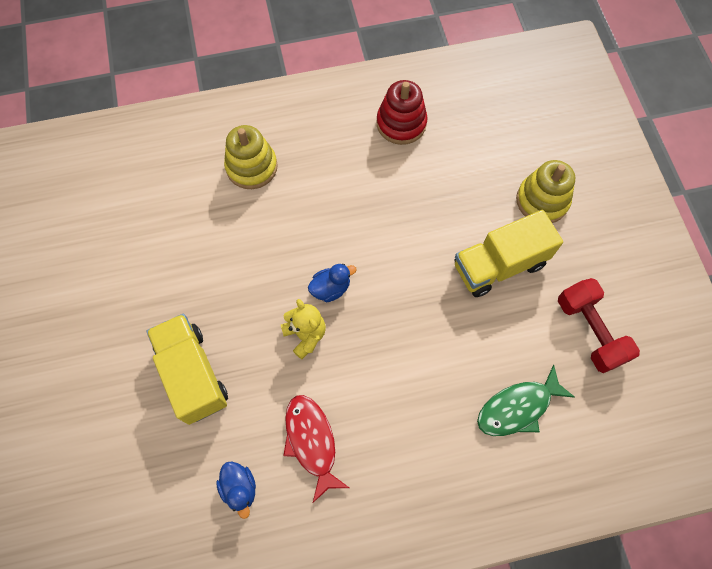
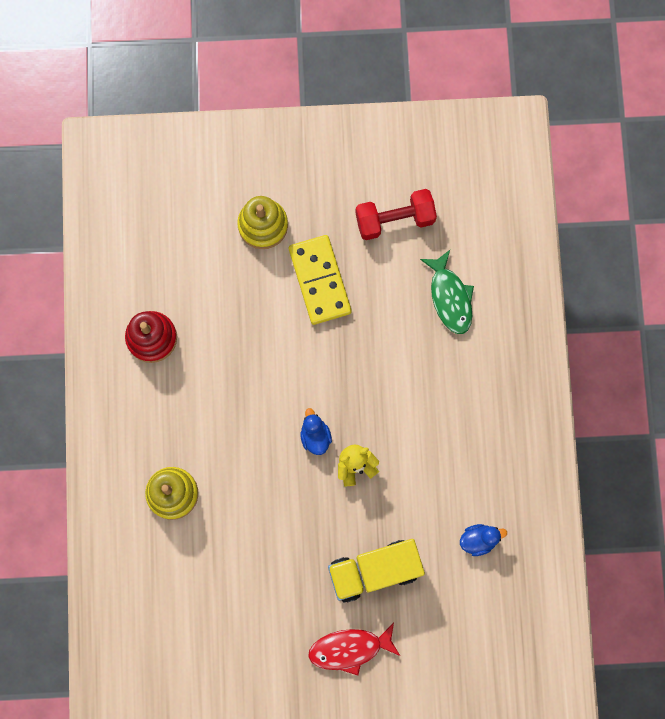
camera: 80 degrees left, 10 degrees up
red fish [283,395,349,502] -> red fish moved to [308,623,400,676]
yellow truck [455,210,563,297] -> yellow domino [289,235,351,325]

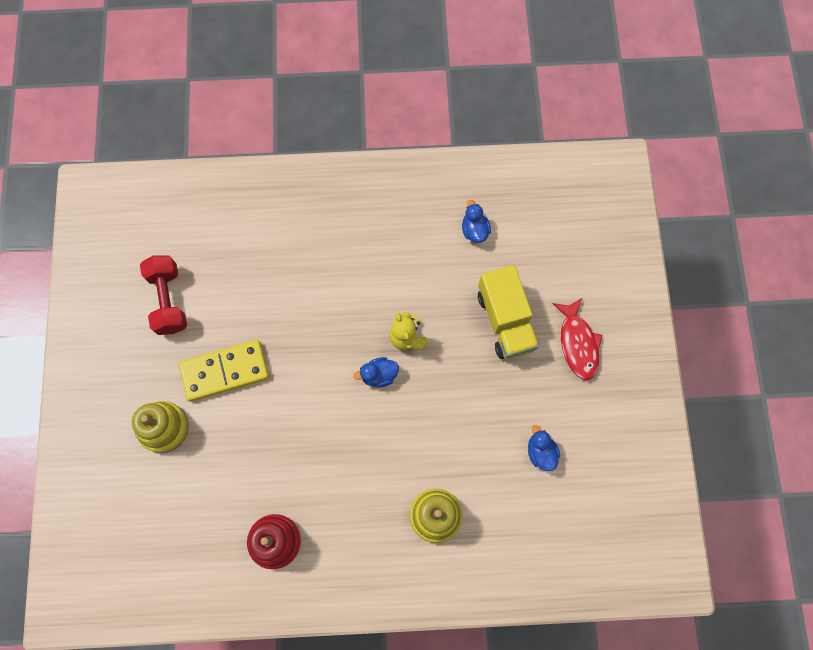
camera: 90 degrees left, 5 degrees down
green fish [420,250,474,334] -> none
none -> blue duck [528,425,560,471]

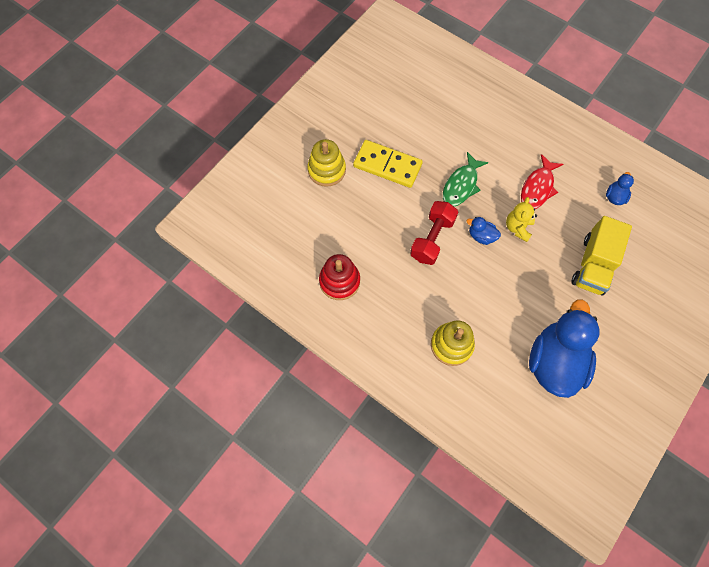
camera: 40 degrees right, 5 degrees down
red dumbbell [140,255,187,335] -> red dumbbell moved to [410,201,458,265]
blue duck [528,425,560,471] -> blue duck [529,300,599,398], size x2.40
red fish [552,298,603,380] -> red fish moved to [521,154,563,209]
none -> green fish [443,152,489,206]

